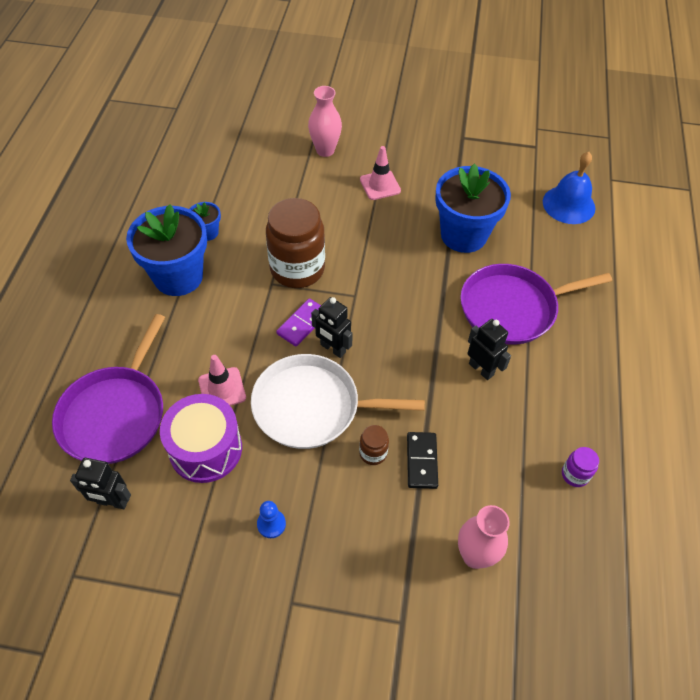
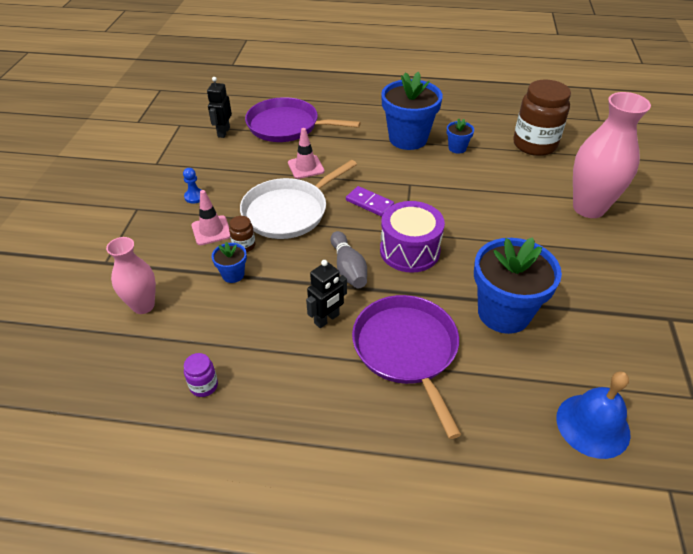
camera: 90 degrees right, 10 degrees down
purple drum [160,394,242,483] -> purple drum moved to [380,201,445,273]
white pan [251,354,425,449] -> white pan turned 135 degrees counterclockwise [240,160,357,239]
brown jar [266,198,325,288] -> brown jar moved to [513,80,571,156]
pink vase [308,86,342,157] -> pink vase [573,92,651,218], size x1.67
black robot [311,297,353,358] -> none
pink traffic cone [360,146,401,200] -> pink traffic cone moved to [192,190,230,245]
black domino [407,432,438,489] -> blue flower pot [212,242,247,283]
none -> grey bowling pin [331,231,367,288]

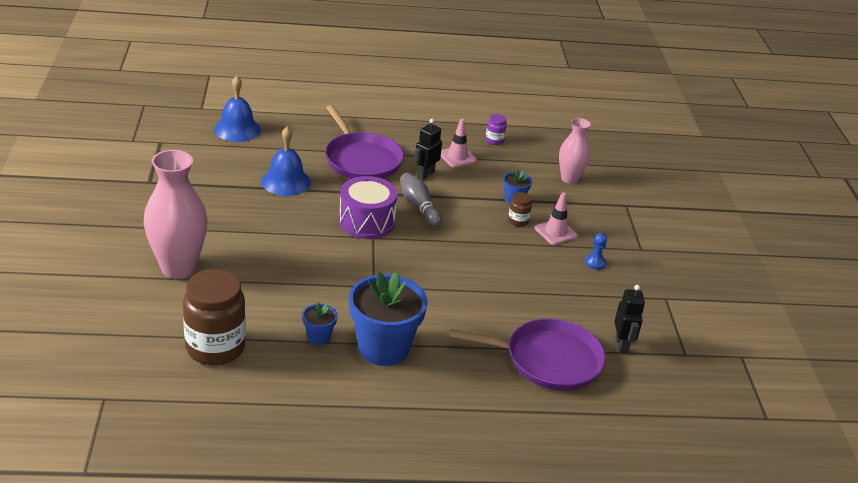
camera: 165 degrees right, 10 degrees down
white pan [240,160,357,239] -> none
pink traffic cone [288,128,325,179] -> pink traffic cone moved to [441,119,477,168]
purple domino [346,186,394,217] -> none
blue flower pot [474,237,562,334] -> blue bell [261,126,311,196]

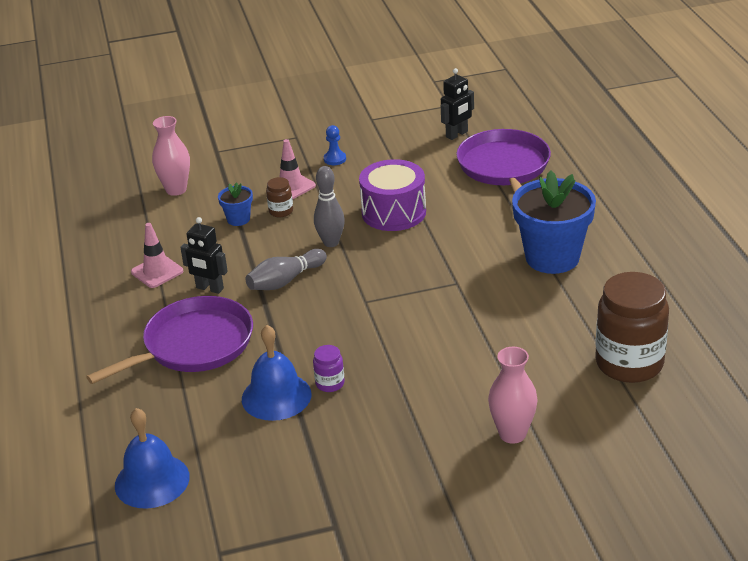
camera: 95 degrees left, 0 degrees up
pink vase [144,150,208,279] -> pink vase [488,347,538,444], size x0.60
blue flower pot [302,303,337,345] -> none
purple drum [339,176,398,239] -> purple drum moved to [359,159,426,231]
purple jar [485,114,507,145] -> purple jar moved to [313,345,345,392]
black robot [614,285,645,354] -> black robot turned 150 degrees clockwise [441,68,474,140]
none -> grey bowling pin [314,166,345,247]

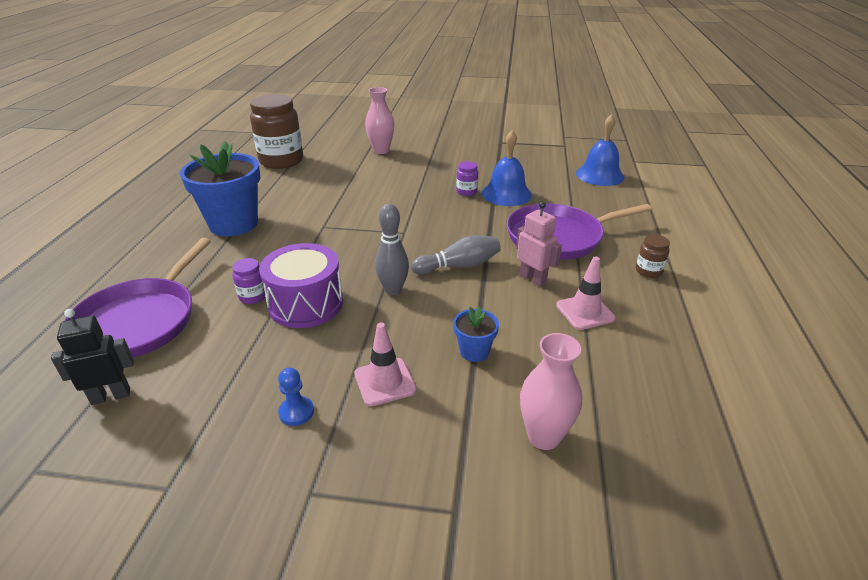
camera: 160 degrees left, 0 degrees up
black robot [180,217,228,294] -> pink robot [516,202,562,287]
brown jar [266,177,293,217] -> brown jar moved to [636,235,670,278]
none -> purple jar [232,258,265,304]

